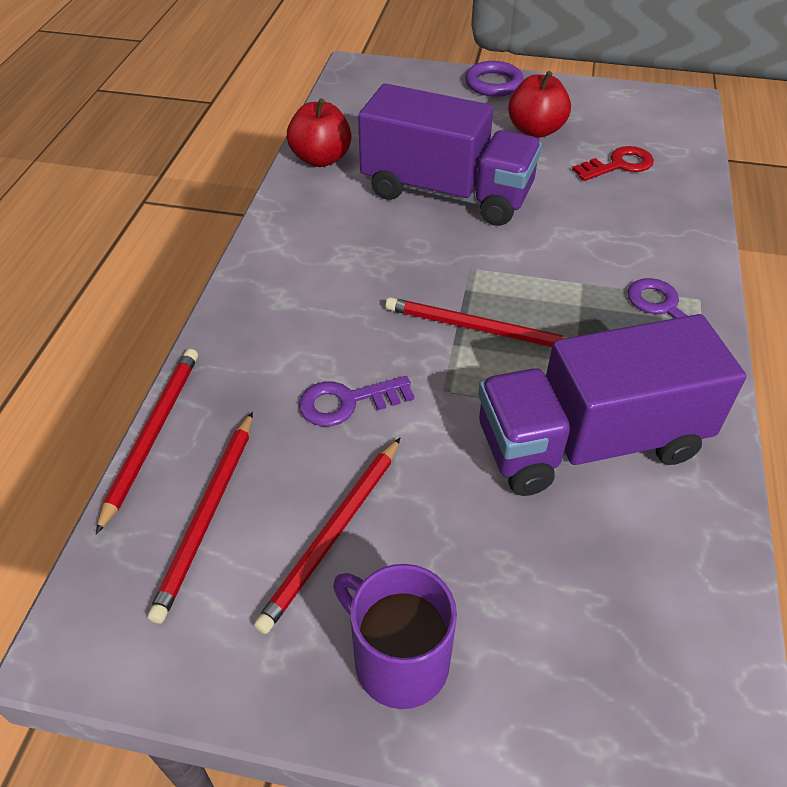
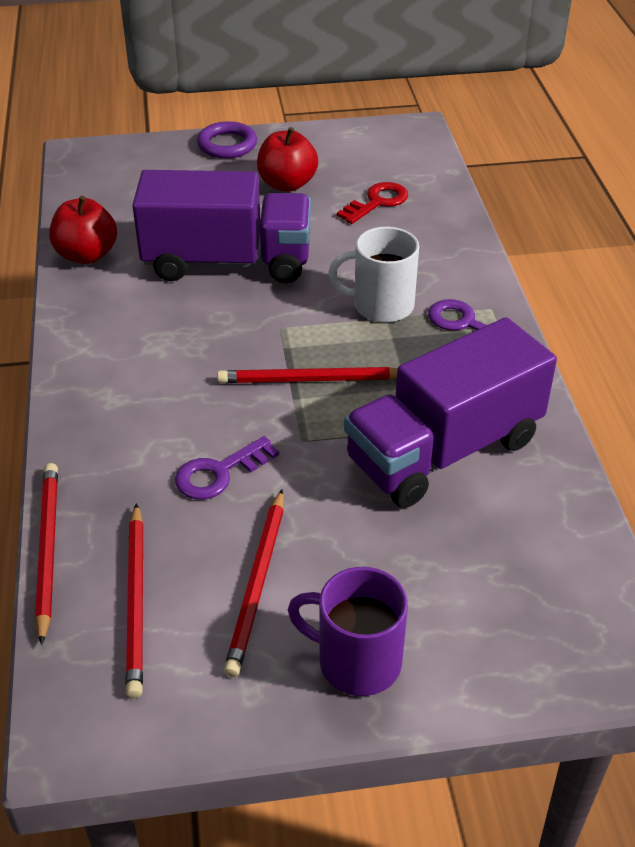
camera: 20 degrees left, 5 degrees down
none -> white mug [328,227,419,323]

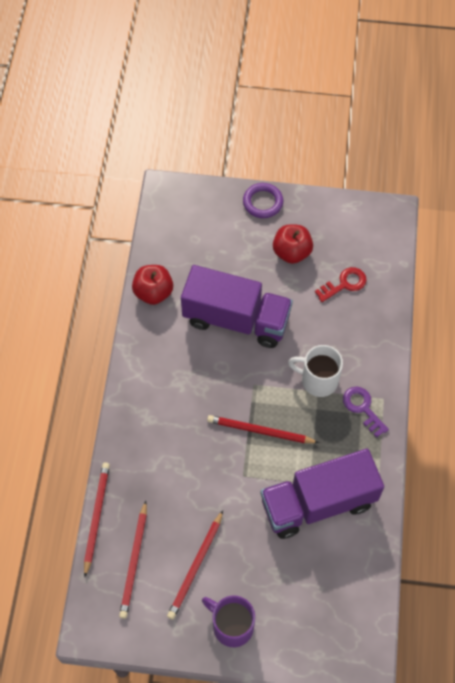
camera: 15 degrees right, 20 degrees up
purple key [175,436,279,499] -> none

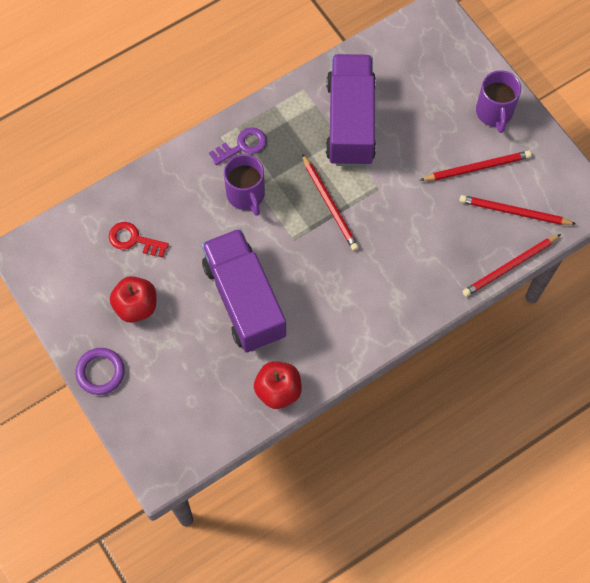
camera: 130 degrees left, 5 degrees up
red pencil [119,501,147,619] -> red pencil turned 135 degrees counterclockwise [459,195,576,225]
purple truck [261,448,384,539] -> purple truck turned 120 degrees counterclockwise [326,54,376,166]
white mug [288,345,343,397] -> purple mug [224,154,265,216]
purple key [343,387,389,437] -> purple key turned 135 degrees counterclockwise [209,127,266,165]

